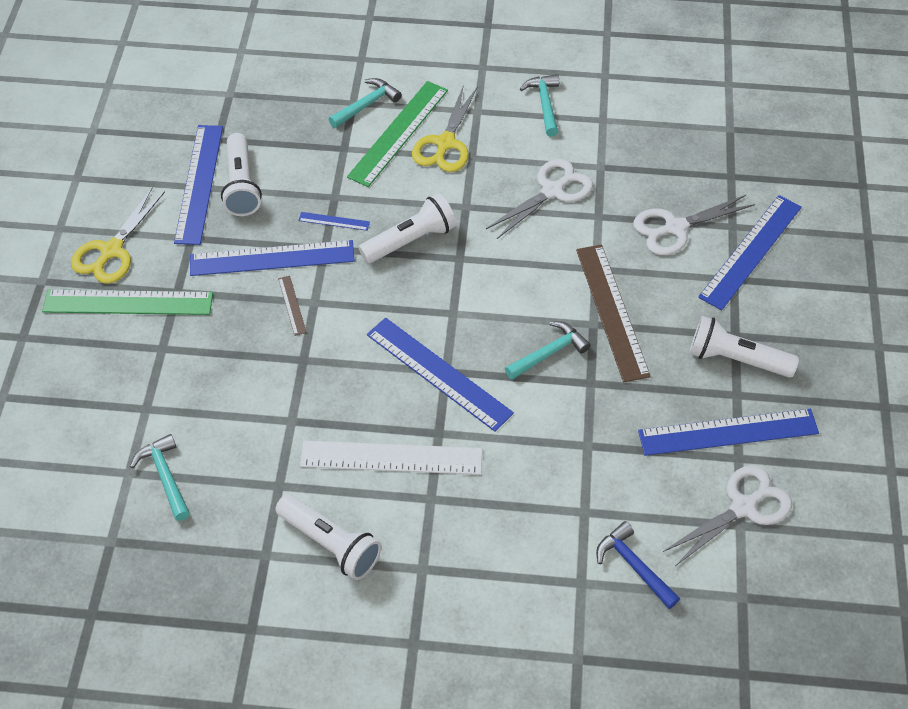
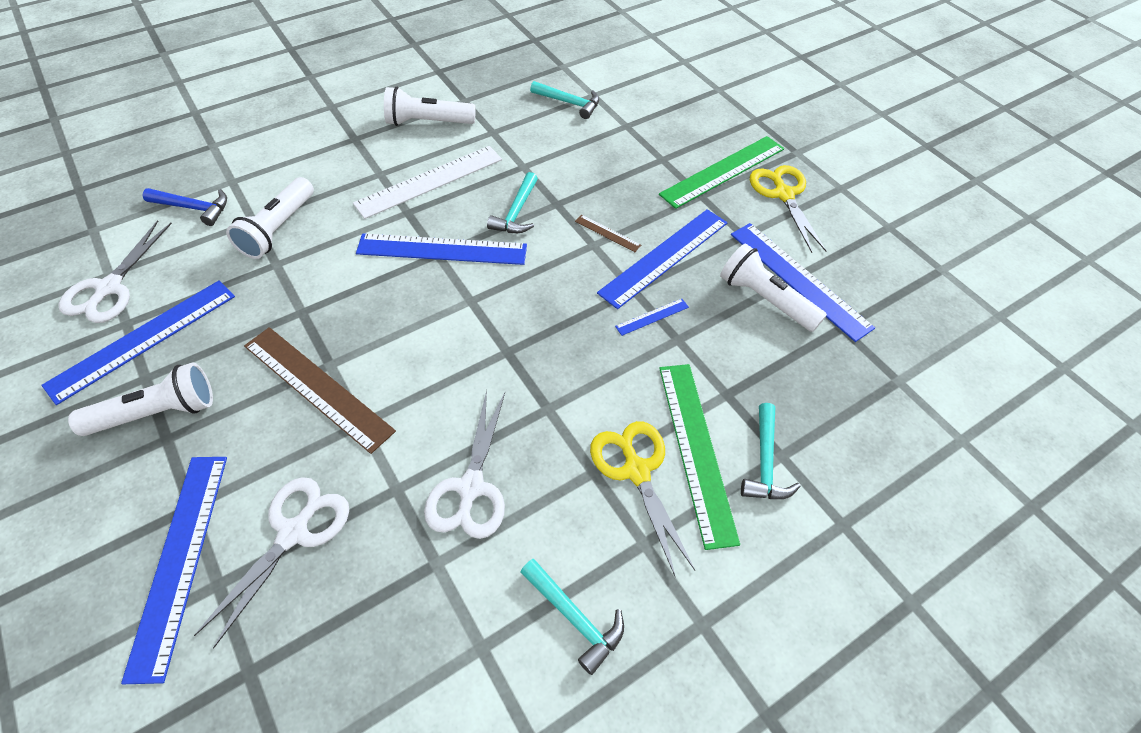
camera: 140 degrees right, 0 degrees up
white flashlight [358,193,457,264] -> white flashlight moved to [226,177,314,259]
turquoise hammer [505,321,591,380] -> turquoise hammer moved to [487,172,538,233]

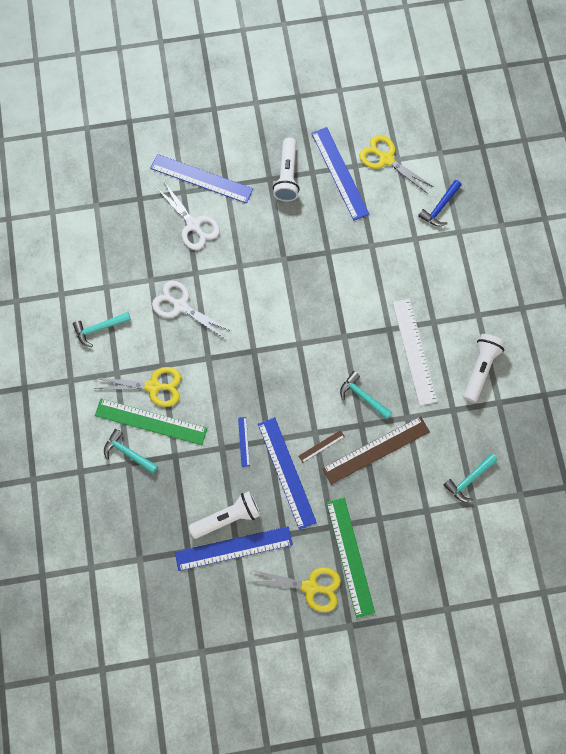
camera: 115 degrees right, 20 degrees up
white scissors [58,220,172,323] -> yellow scissors [359,135,434,194]
white flashlight [226,177,314,259] -> none
brown ruler [244,327,396,454] -> brown ruler moved to [322,416,430,485]
blue ruler [356,233,527,265] -> none

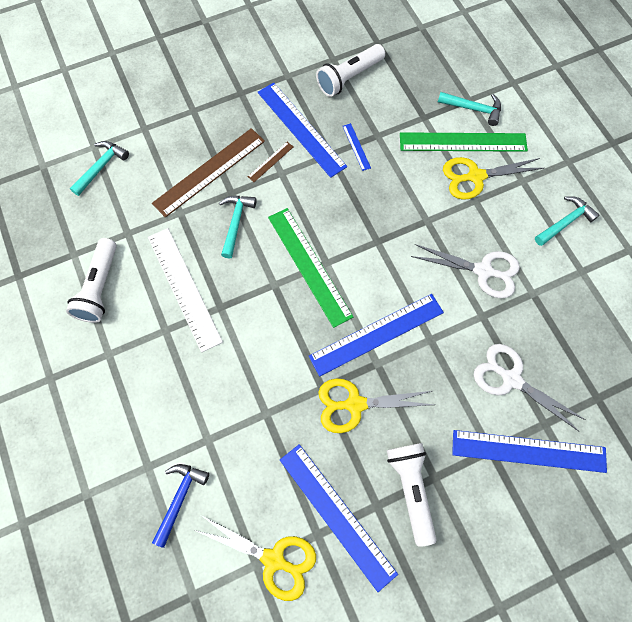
camera: 165 degrees right, 5 degrees down
blue ruler [175,526,293,571] -> blue ruler moved to [309,294,444,377]
yellow scissors [249,567,341,612] -> yellow scissors moved to [318,378,433,433]
green ruler [326,498,375,618] -> green ruler moved to [268,208,353,328]
turquoise hammer [340,371,392,420] -> turquoise hammer turned 105 degrees counterclockwise [219,196,257,258]

